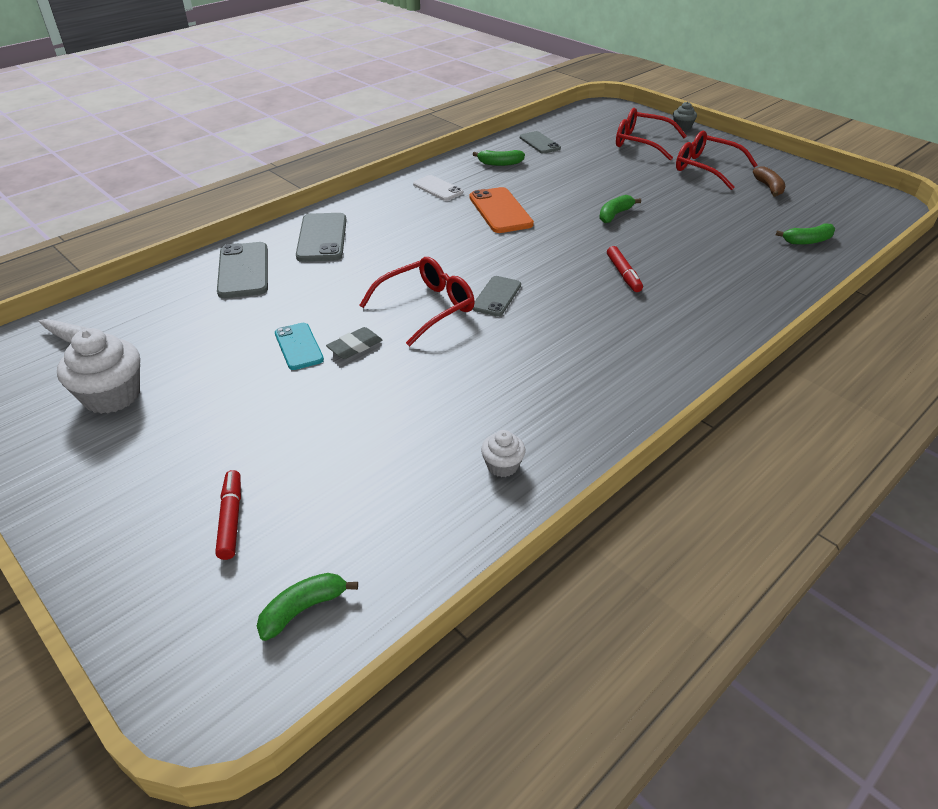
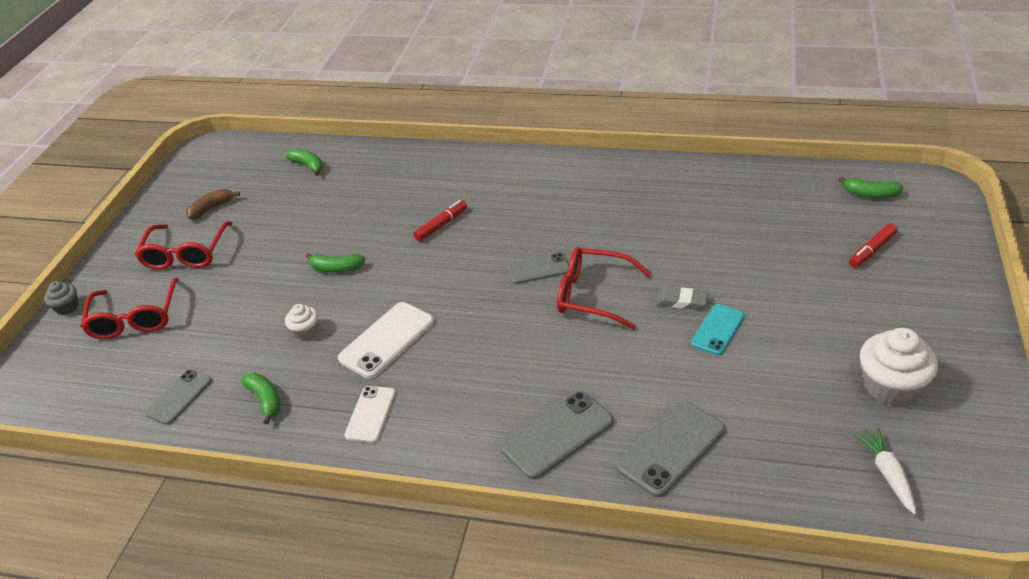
camera: 120 degrees left, 0 degrees up
orange phone [470,187,534,233] -> white phone [338,302,434,379]
white cupcake [481,430,525,477] -> white cupcake moved to [285,304,318,340]

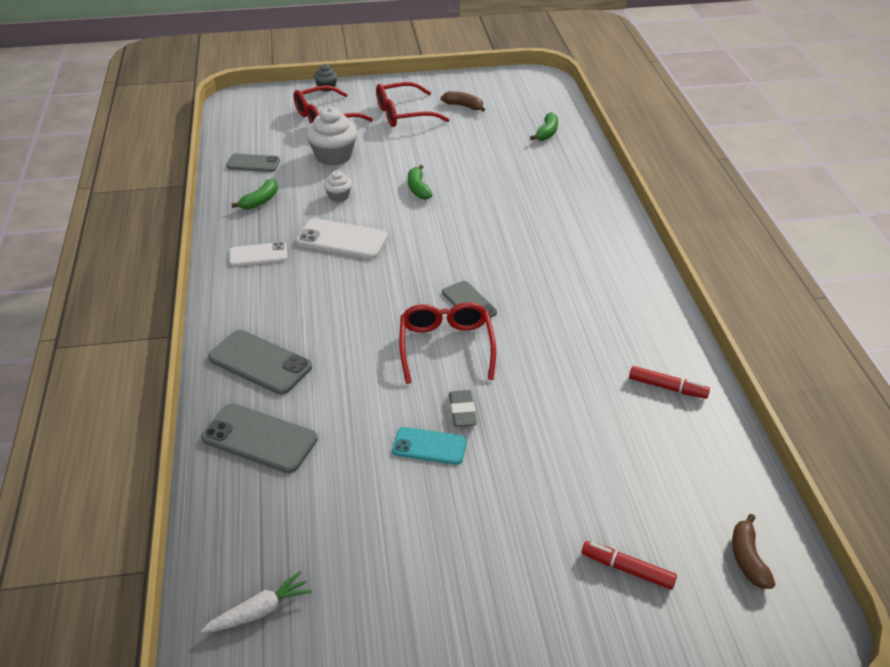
camera: 65 degrees right, 0 degrees up
red marker [414,200,467,241] -> red marker moved to [629,366,710,399]
green banana [838,177,903,198] -> brown banana [732,514,776,589]
white cupcake [860,328,938,406] -> white cupcake moved to [306,107,357,166]

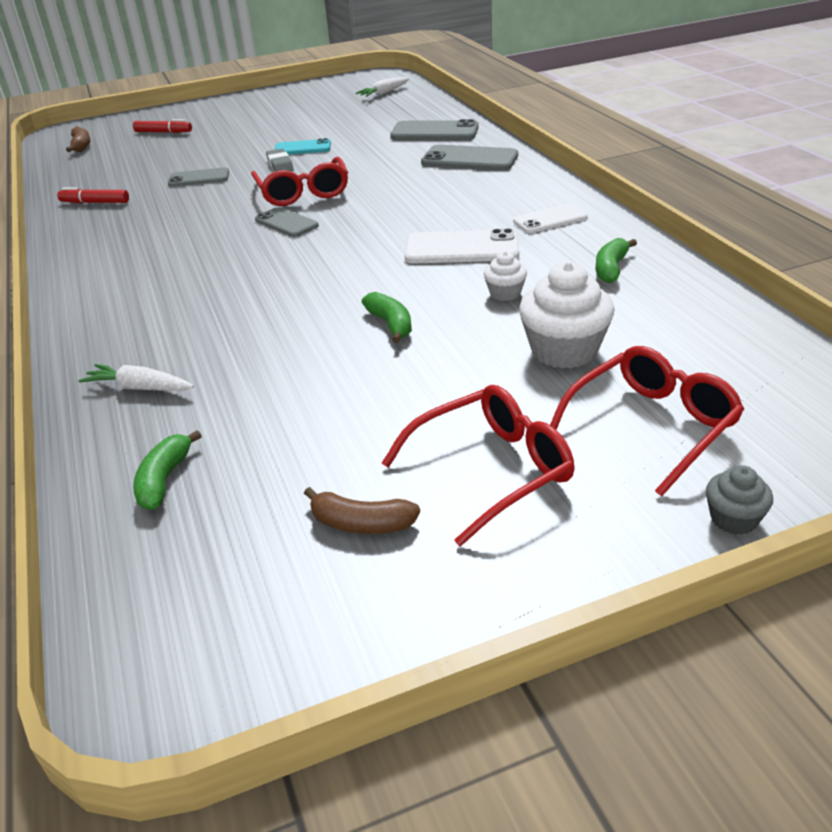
camera: 170 degrees right, 5 degrees down
grey phone [226,154,280,172] -> grey phone moved to [168,167,229,187]
none -> white carrot [78,364,194,391]

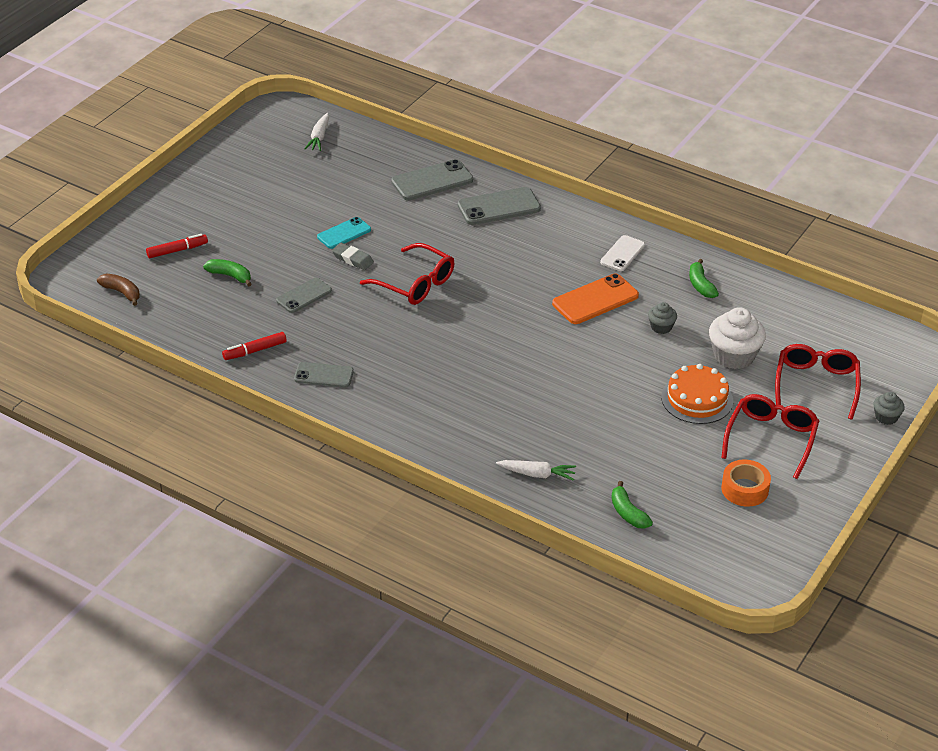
camera: 40 degrees left, 5 degrees up
white carrot [78,364,194,391] -> white carrot turned 150 degrees counterclockwise [496,460,576,481]
grey phone [255,207,319,237] -> grey phone moved to [294,362,354,388]
brown banana [304,487,420,534] -> orange tape [721,459,771,507]
green banana [362,292,412,343] -> green banana moved to [203,259,251,287]
white phone [404,228,519,264] -> orange phone [552,274,639,324]
white cupcake [484,251,527,301] -> grey cupcake [648,302,677,334]
none -> orange cake [661,364,733,424]

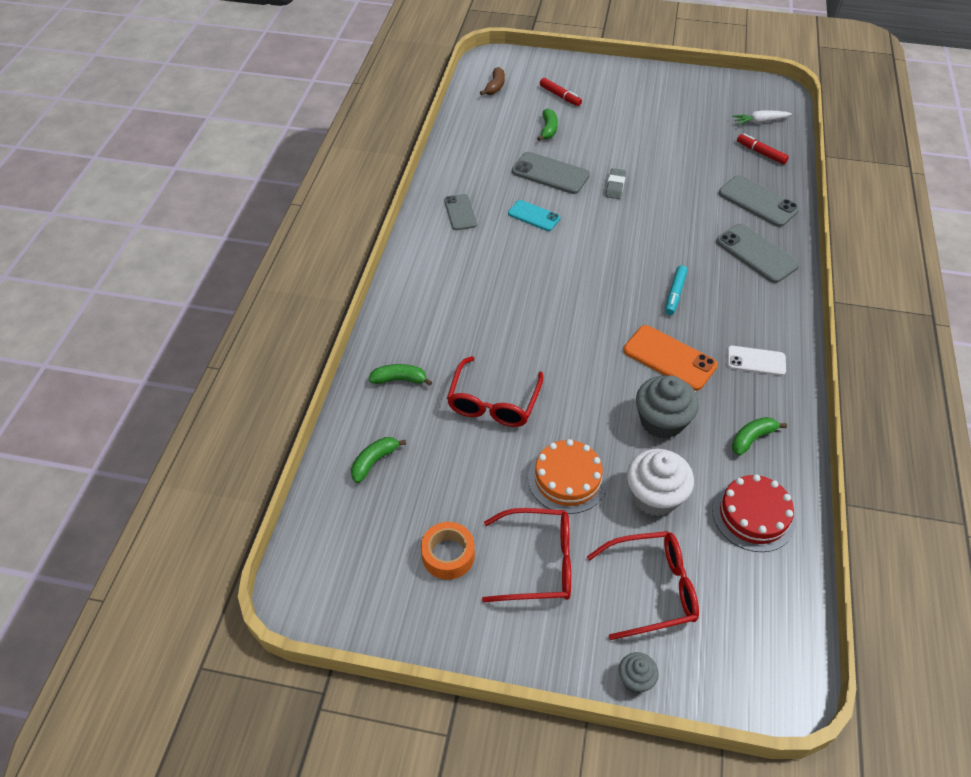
camera: 70 degrees right, 10 degrees up
red marker [222,332,287,360] -> red marker moved to [737,133,789,164]
grey phone [276,278,332,313] -> grey phone [512,152,590,194], size x1.54
turquoise phone [317,217,371,249] -> turquoise phone moved to [508,200,560,231]
red glasses [360,243,455,305] -> red glasses moved to [447,356,543,427]
white carrot [496,460,576,481] -> green banana [369,364,432,386]
grey cupcake [648,302,677,334] -> grey cupcake [636,375,699,439], size x1.91
none -> turquoise marker [665,265,687,315]
none -> red cake [712,474,796,552]

